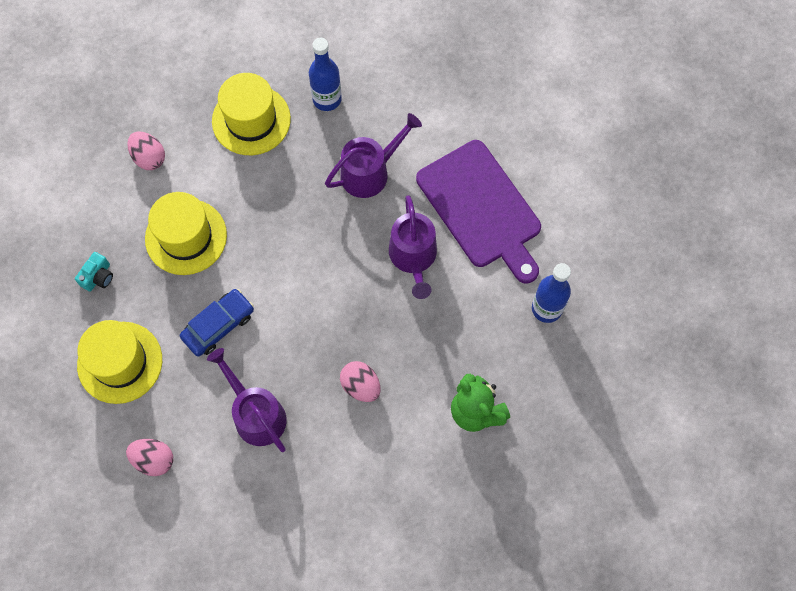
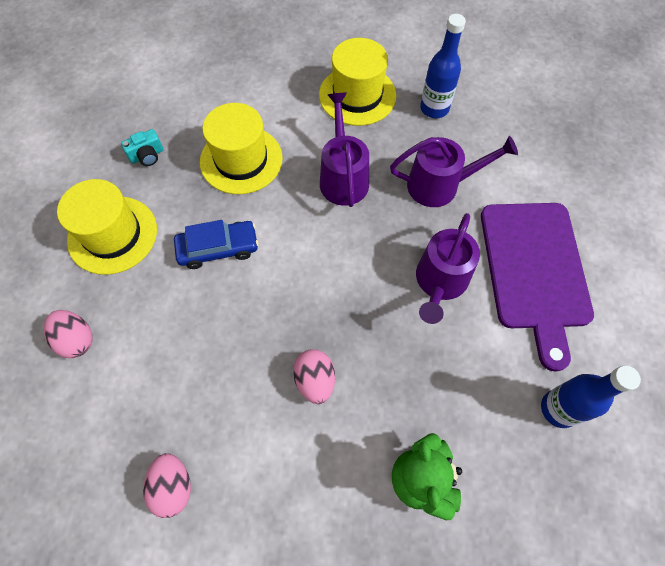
camera: 30 degrees right, 5 degrees down
pink egg [127,131,165,170] -> pink egg moved to [143,453,191,518]
purple watering can [207,348,287,452] -> purple watering can moved to [320,93,369,207]

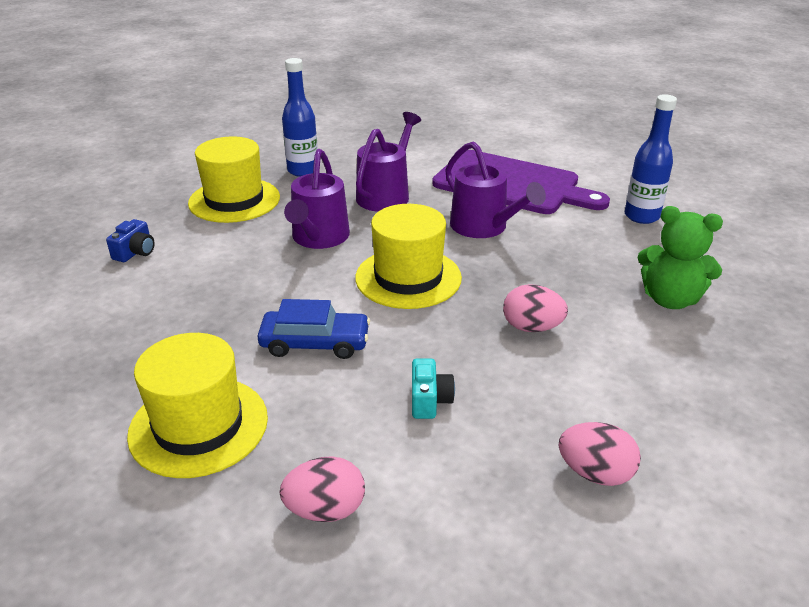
camera: 60 degrees left, 30 degrees down
turquoise camera [121,129,163,166] -> turquoise camera moved to [412,359,455,419]
blue car [174,220,259,269] -> blue car turned 75 degrees clockwise [257,299,370,359]
yellow hat [200,103,283,194] -> yellow hat moved to [355,204,462,309]
purple watering can [320,93,369,207] -> purple watering can turned 105 degrees counterclockwise [284,149,350,249]
none -> blue camera [106,219,155,262]

